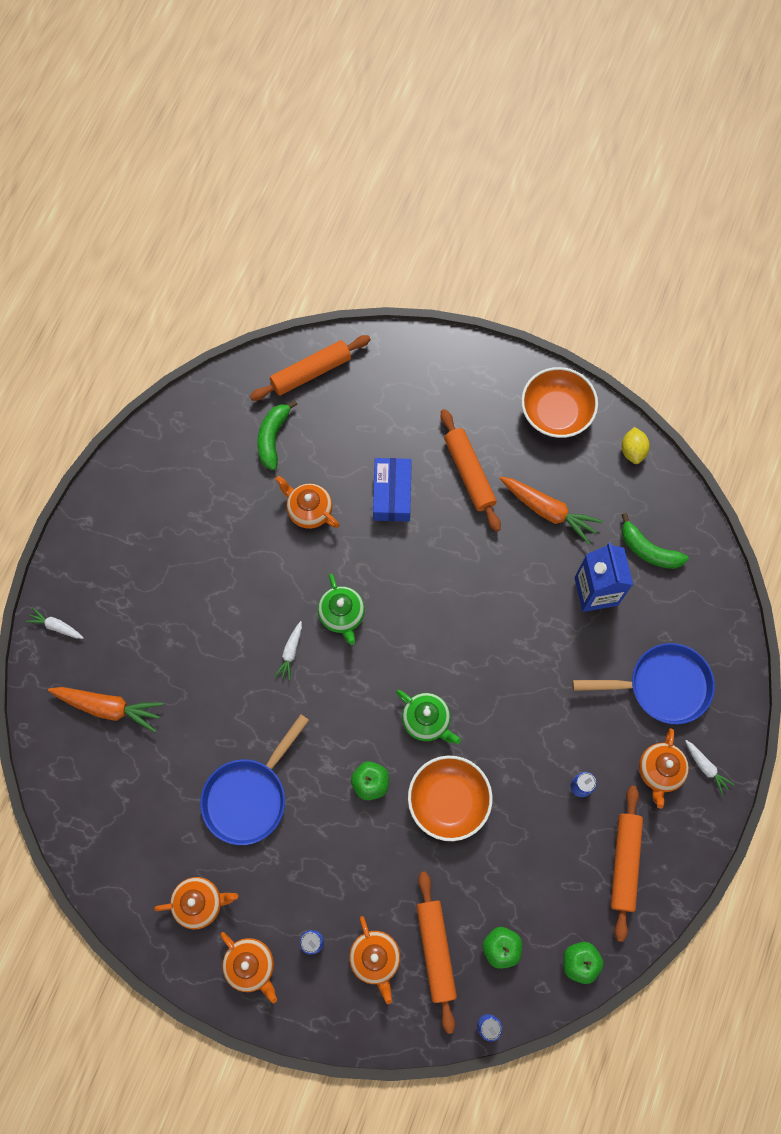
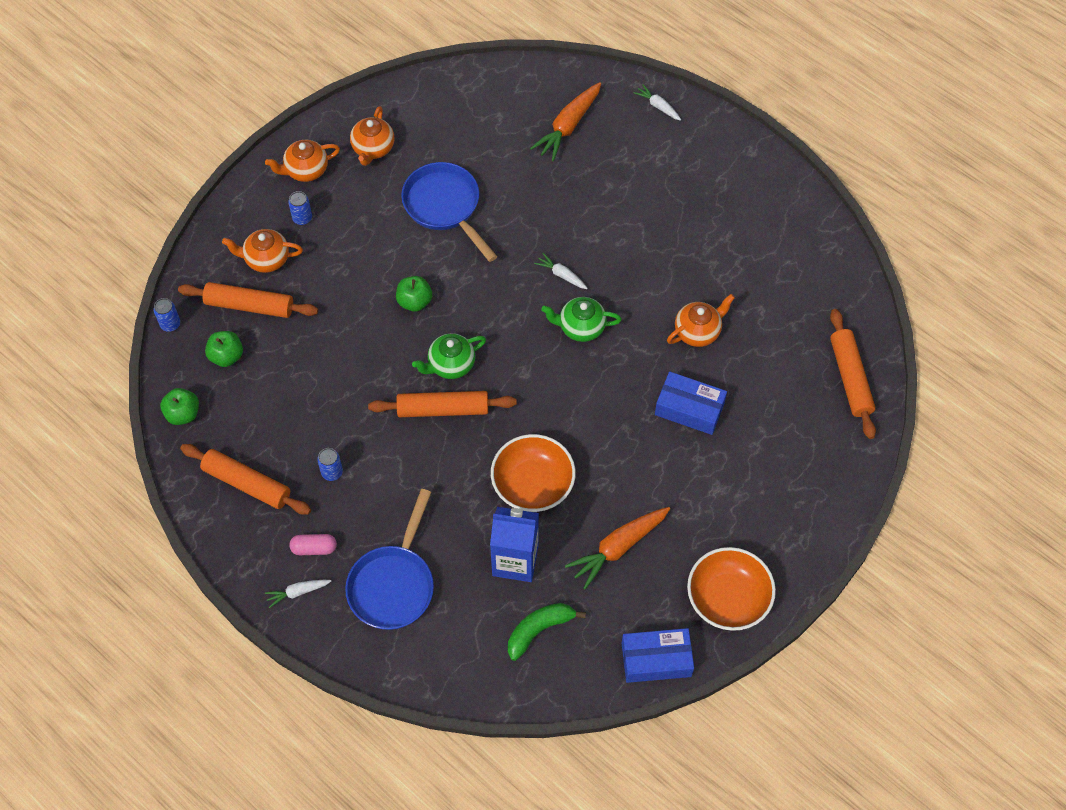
camera: 110 degrees right, 10 degrees down
white carrot [26,608,84,639] -> white carrot turned 90 degrees counterclockwise [634,84,681,121]
green banana [258,400,298,470] -> none
orange bowl [408,755,493,841] -> orange bowl moved to [491,434,576,512]
orange rolling pin [441,409,501,532] -> orange rolling pin moved to [368,391,517,417]
yellow lemon [621,427,650,464] -> blue box [622,628,694,683]
orange teapot [639,728,689,809] -> pink capsule [289,534,337,555]

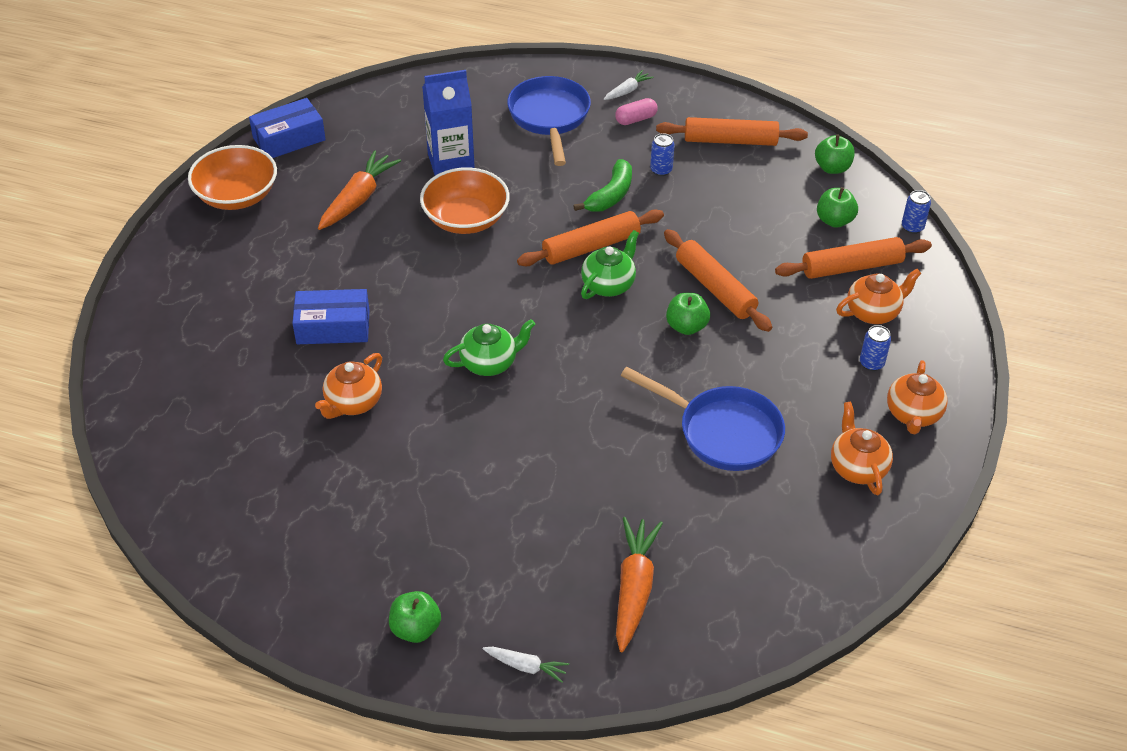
camera: 155 degrees right, 15 degrees down
orange teapot [265,140,340,182] -> orange teapot turned 150 degrees clockwise [887,360,948,434]
green banana [508,603,586,661] -> green banana moved to [573,159,632,212]
white carrot [534,253,588,289] -> none
orange rolling pin [830,309,876,439] -> orange rolling pin moved to [664,229,772,332]
none -> green apple [389,591,441,643]

